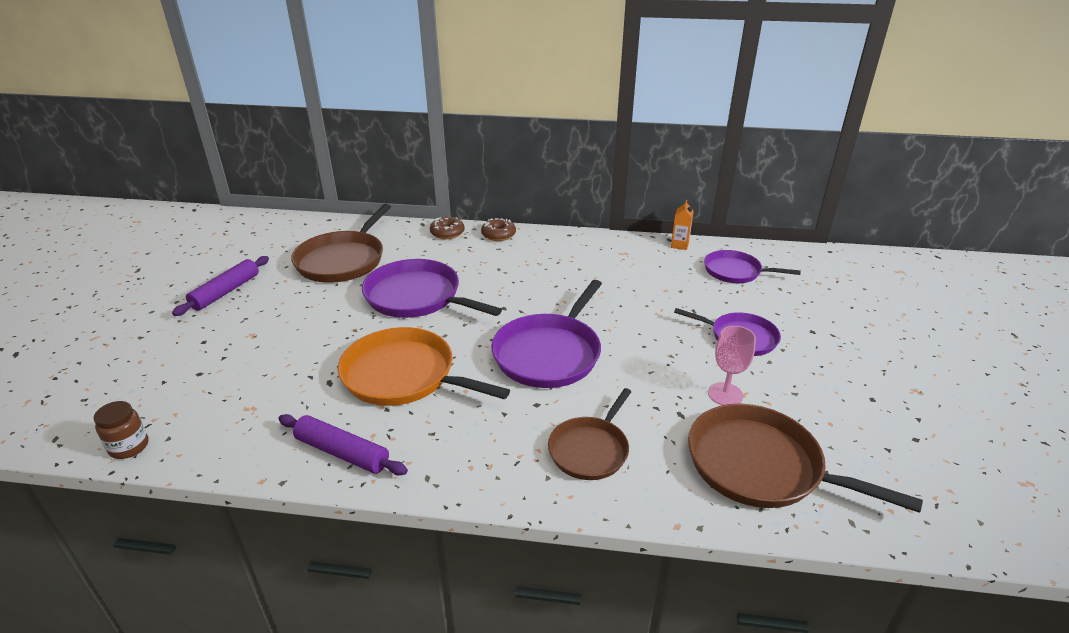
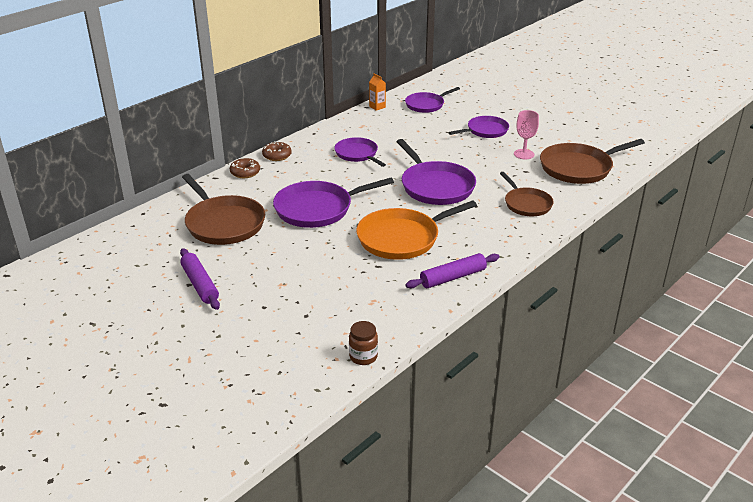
camera: 55 degrees left, 0 degrees up
none -> purple pan [334,137,386,167]

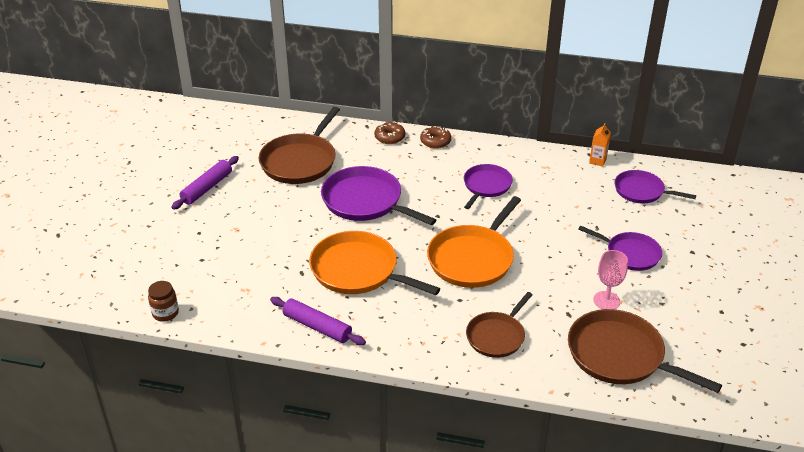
camera: 60 degrees right, 5 degrees up
purple pan [397,139,476,205] -> orange pan [427,196,521,288]

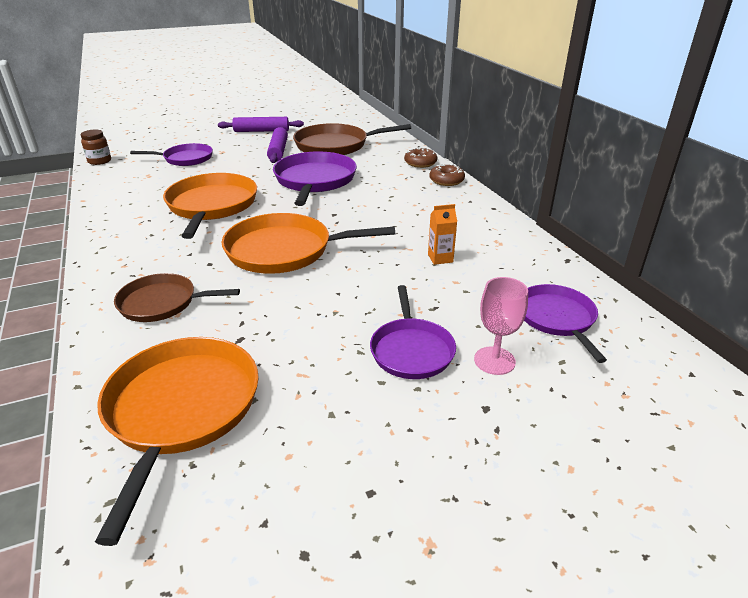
camera: 55 degrees right, 5 degrees down
purple rolling pin [270,297,366,345] -> purple rolling pin moved to [267,127,288,163]
purple pan [464,164,513,209] -> purple pan moved to [130,143,213,166]
brown pan [568,309,722,393] -> orange pan [95,337,259,546]
orange carton [589,123,611,167] -> orange carton moved to [428,204,457,265]
pink goblet [593,250,628,309] -> pink goblet moved to [474,277,528,375]

